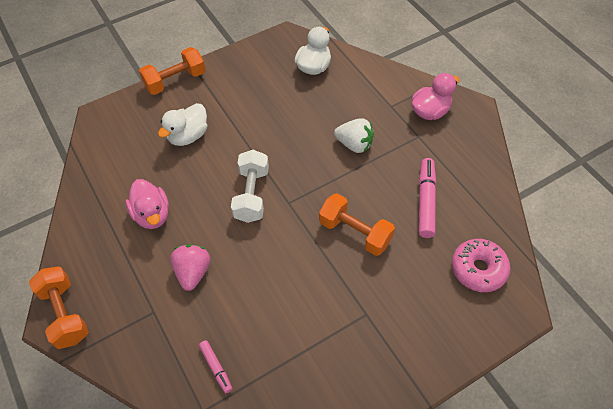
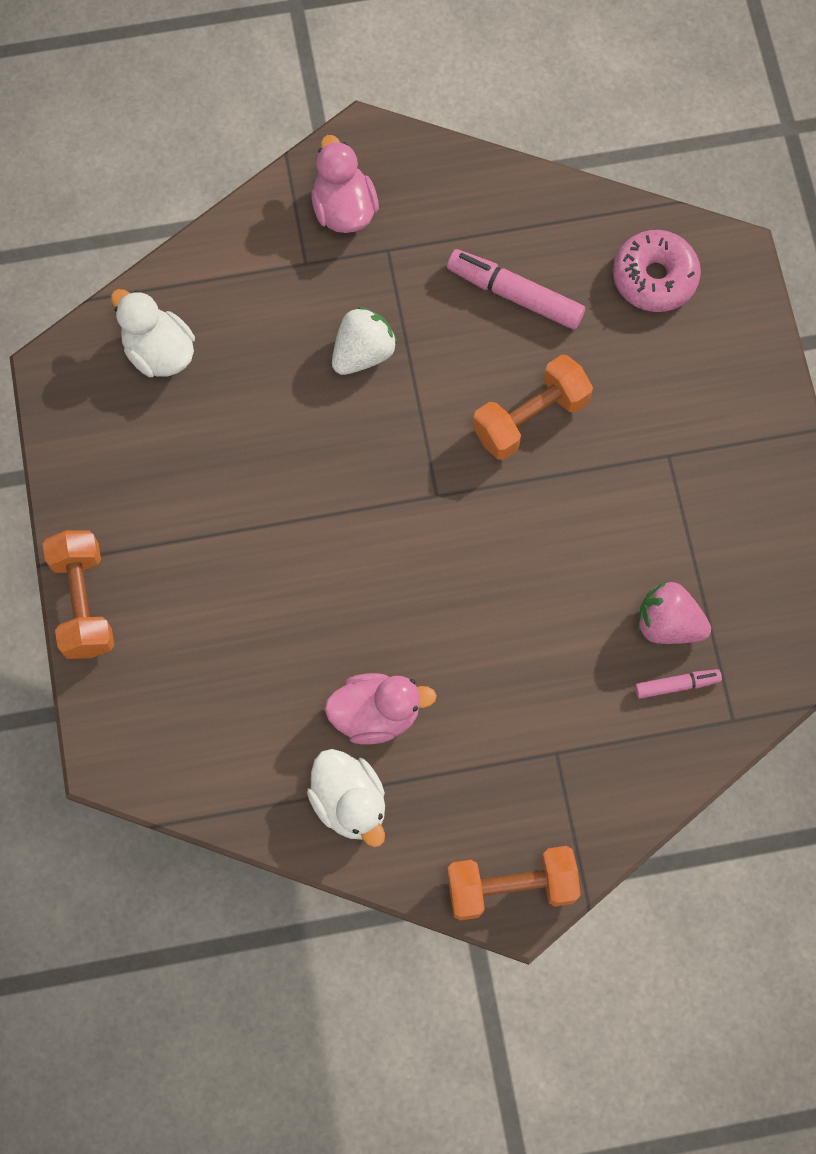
camera: 70 degrees left, 15 degrees up
white duck [158,103,207,146] -> white duck moved to [307,749,385,847]
pink strawberry [170,244,210,291] -> pink strawberry moved to [638,581,711,644]
white dumbbell [231,150,269,223] -> none

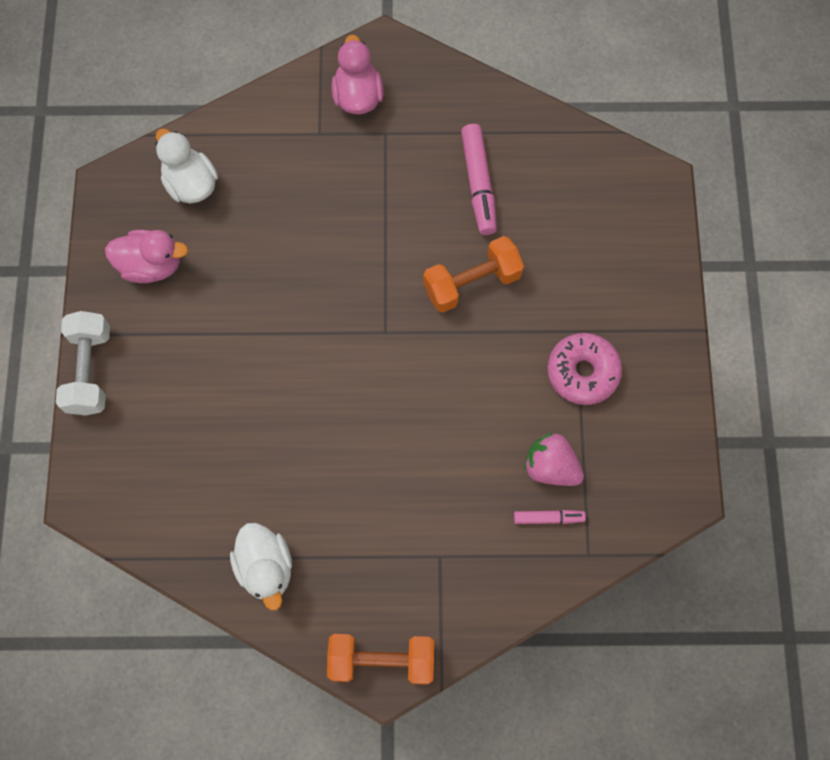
camera: 10 degrees right, 0 degrees up
orange dumbbell [43,531,114,659] -> white dumbbell [56,311,110,415]
pink duck [324,673,437,745] -> pink duck moved to [105,230,188,283]
white strawberry [332,306,397,375] -> none
pink marker [447,249,585,330] -> pink marker turned 135 degrees counterclockwise [461,124,497,235]
pink donut [613,230,701,312] -> pink donut moved to [547,333,622,405]

